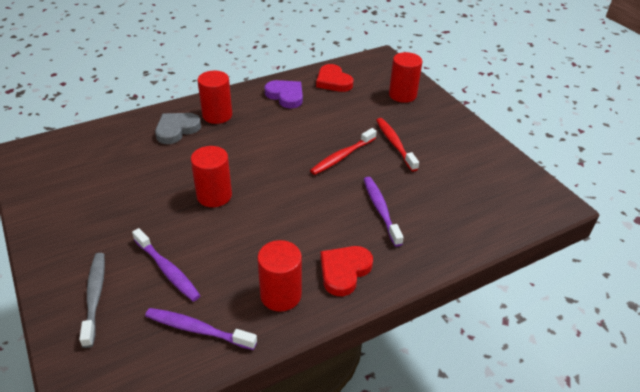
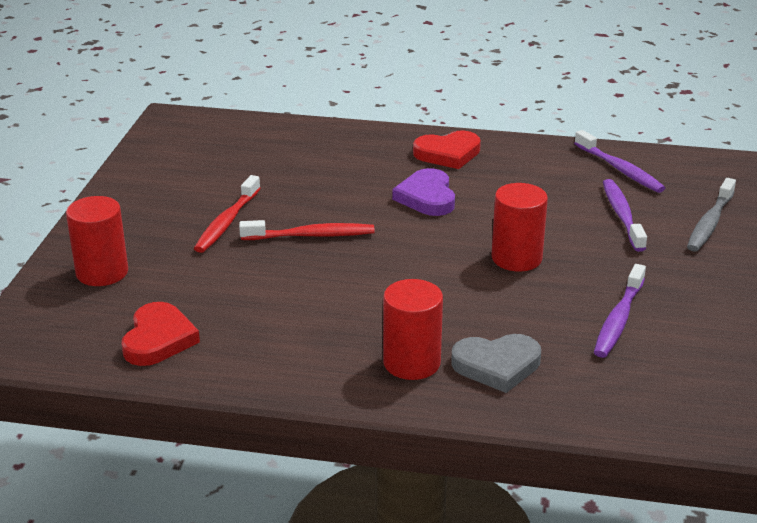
camera: 140 degrees left, 10 degrees down
red cylinder [257,240,302,312] -> none
purple heart [265,80,303,108] -> purple heart moved to [392,168,455,216]
purple toothbrush [364,177,404,247] -> purple toothbrush moved to [594,264,646,358]

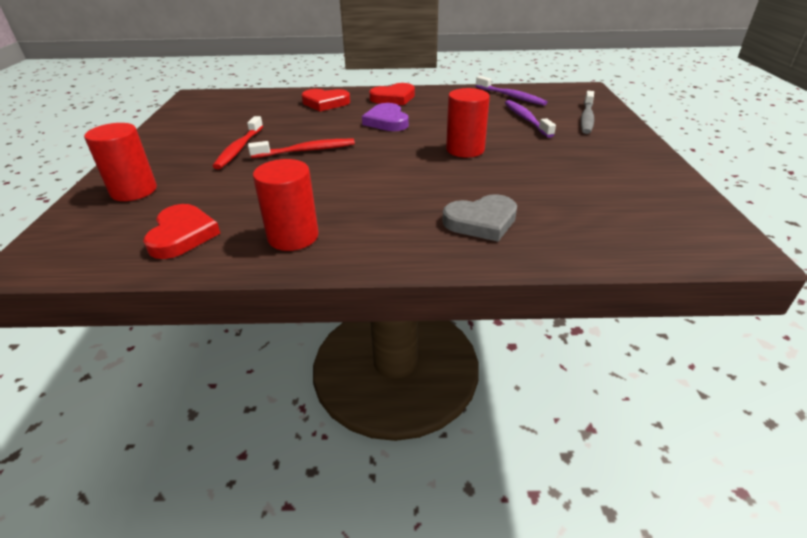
camera: 10 degrees left, 5 degrees up
red cylinder [383,279,443,380] -> red cylinder moved to [253,159,319,251]
purple toothbrush [594,264,646,358] -> none
none -> red heart [302,89,350,111]

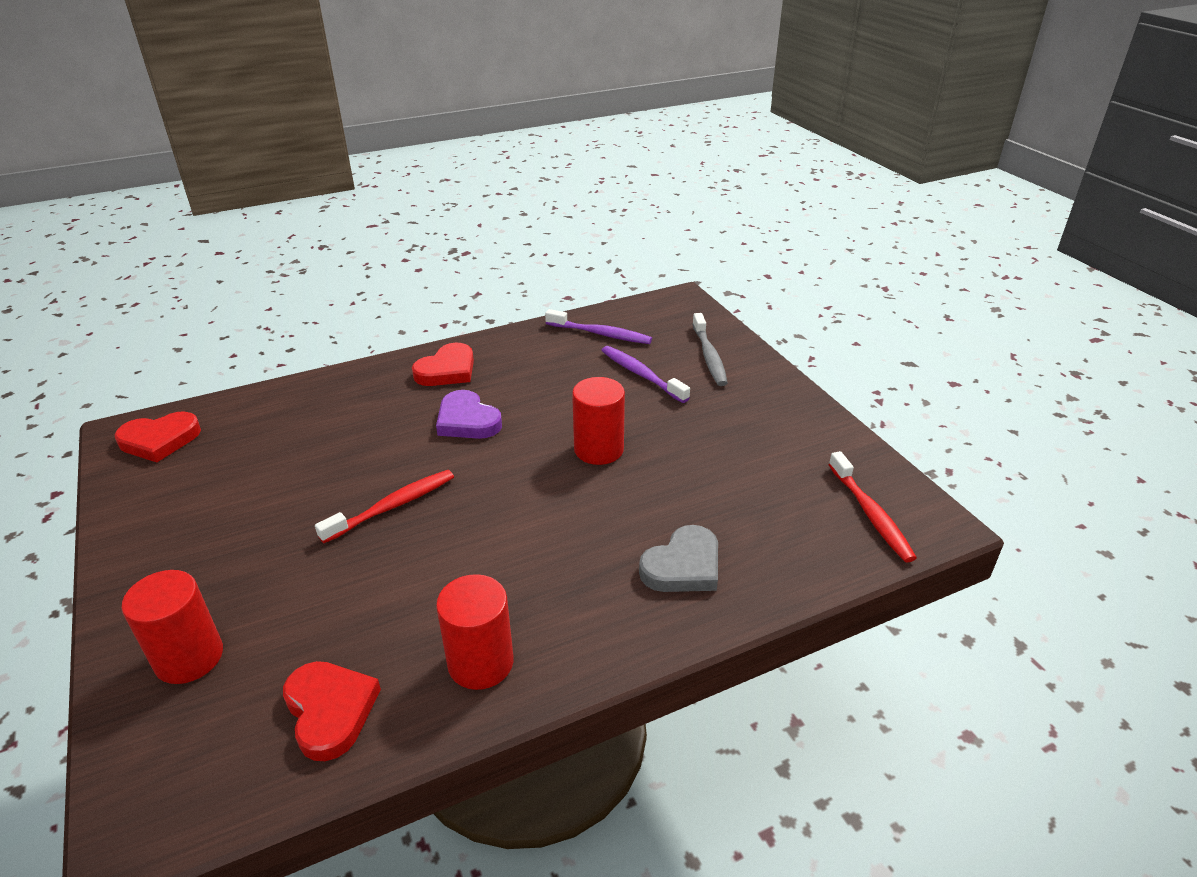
camera: 25 degrees left, 0 degrees up
red toothbrush [212,116,263,169] -> red toothbrush moved to [829,451,917,563]
red heart [302,89,350,111] -> red heart moved to [115,411,201,462]

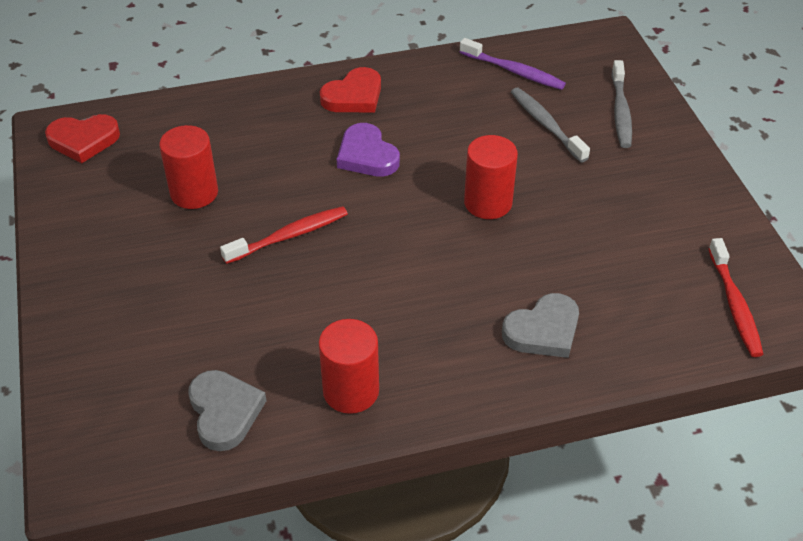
camera: 10 degrees right, 10 degrees up
red cylinder [122,570,223,684] -> red cylinder moved to [159,125,218,209]
red heart [283,661,381,761] -> grey heart [188,370,266,451]
purple toothbrush [601,346,690,403] -> grey toothbrush [511,88,590,162]

